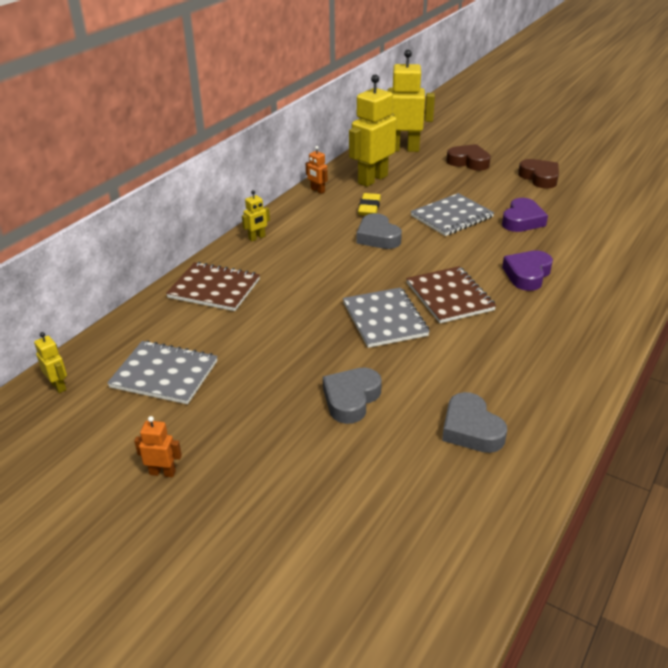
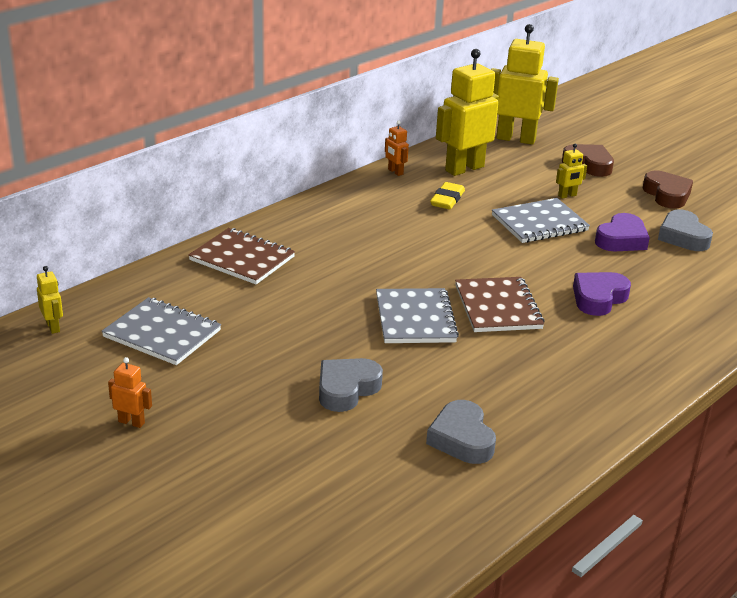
camera: 10 degrees right, 5 degrees down
yellow robot [242,190,270,241] -> yellow robot moved to [556,144,587,199]
grey heart [356,213,402,249] -> grey heart moved to [658,210,713,251]

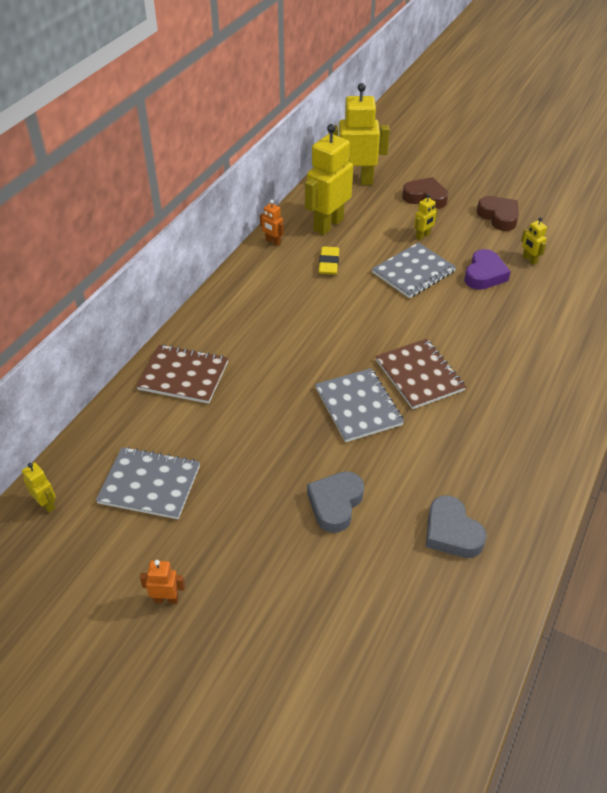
camera: 15 degrees left, 15 degrees up
purple heart [573,272,631,316] -> none
grey heart [658,210,713,251] -> yellow robot [521,217,547,265]

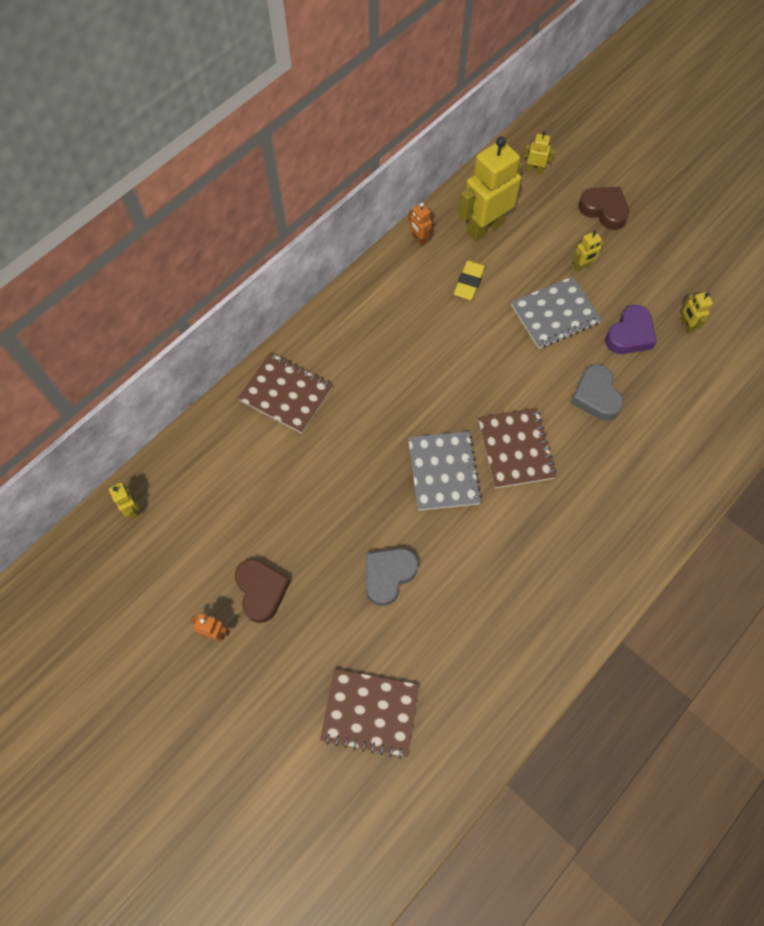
camera: 15 degrees right, 20 degrees up
grey notebook [96,447,200,519] -> none
yellow robot [329,83,390,185] -> yellow robot [523,131,555,174], size x0.44
grey heart [426,496,487,558] -> grey heart moved to [571,364,624,420]
brown heart [477,196,519,231] -> brown heart moved to [235,559,290,623]
none -> brown notebook [320,669,419,759]

